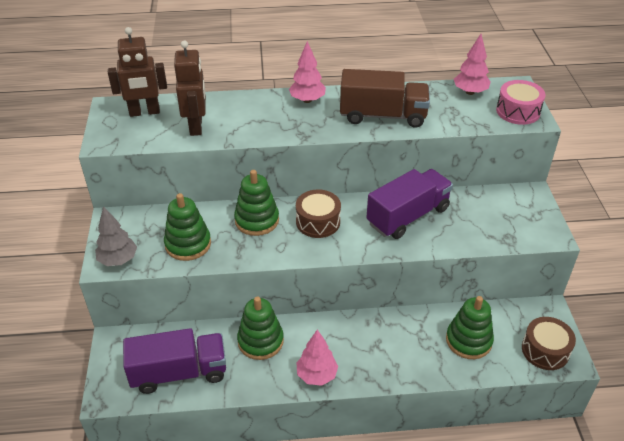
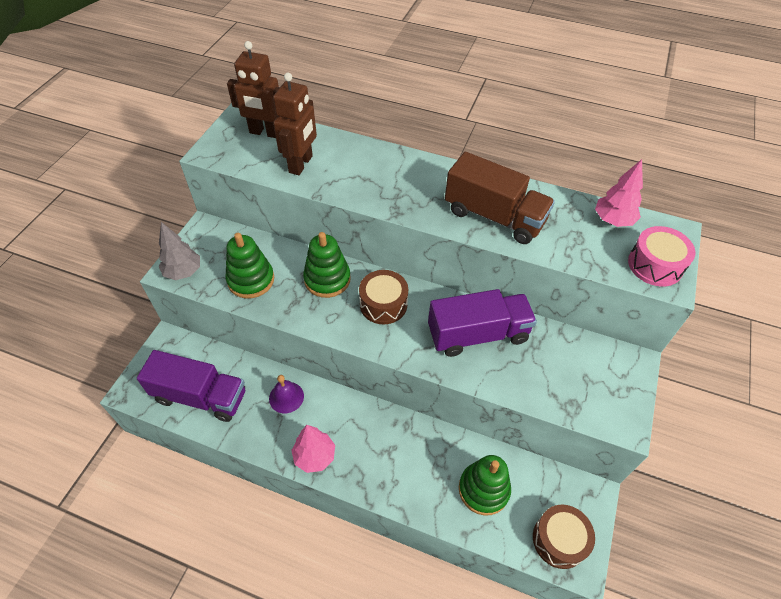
camera: 25 degrees right, 10 degrees up
green stacking toy [237,296,284,360] -> purple bell [269,375,304,413]
pink tree [289,41,326,103] -> none

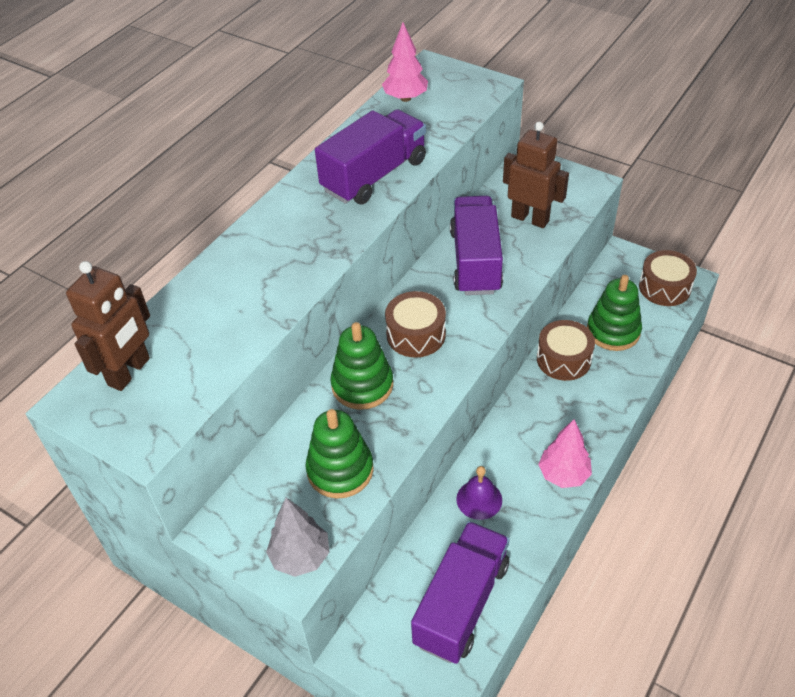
camera: 75 degrees left, 5 degrees down
brown robot [273,73,317,175] -> brown robot moved to [503,122,569,228]
brown truck [445,152,555,244] -> purple truck [315,109,426,204]
pink drum [628,226,696,287] -> none
none -> brown drum [537,320,595,381]

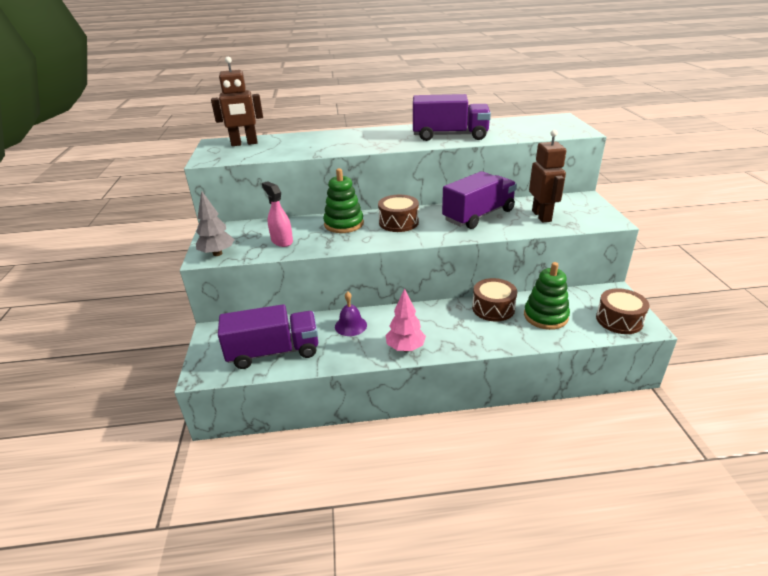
camera: 50 degrees right, 15 degrees down
green stacking toy [306,409,374,499] -> pink spray bottle [262,181,293,247]
pink tree [382,22,428,102] -> none

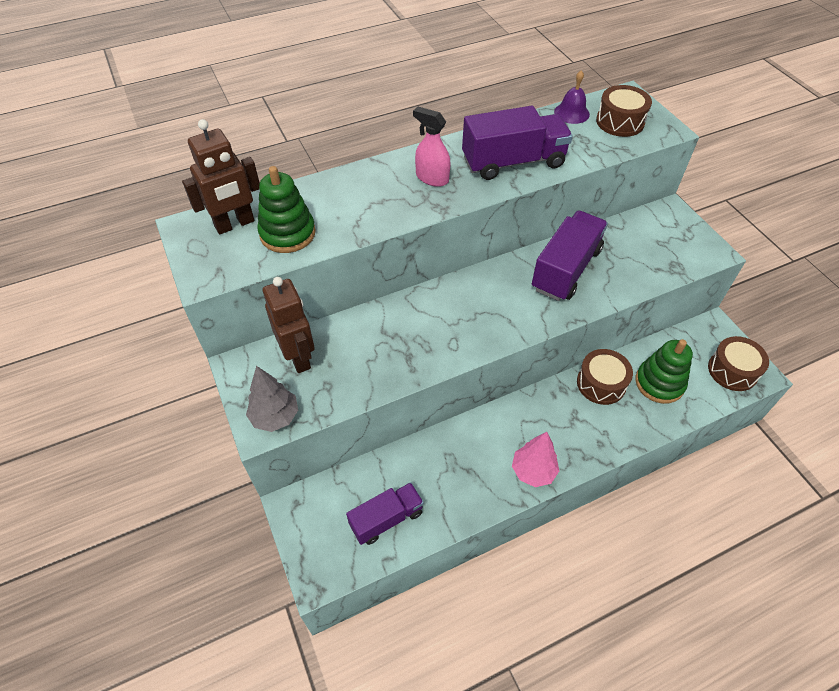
camera: 20 degrees left, 20 degrees up
purple truck [218,304,318,369] -> purple truck [346,482,424,545], size x0.65
pink spray bottle [262,181,293,247] -> pink spray bottle moved to [413,107,451,187]
green stacking toy [323,168,364,233] -> green stacking toy moved to [257,166,316,253]
purple bell [335,291,367,336] -> purple bell moved to [554,70,590,124]
brown drum [378,195,419,232] -> brown drum moved to [596,85,652,137]
brown robot [529,130,566,223] -> brown robot moved to [263,277,315,373]

